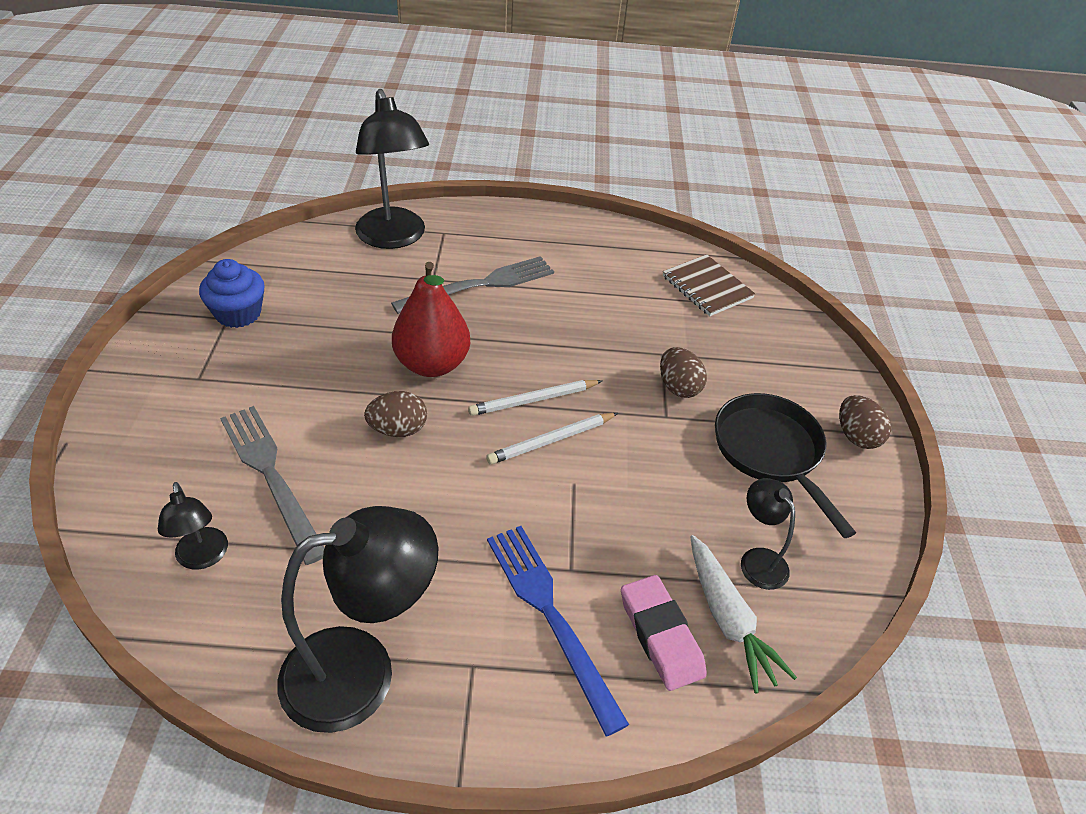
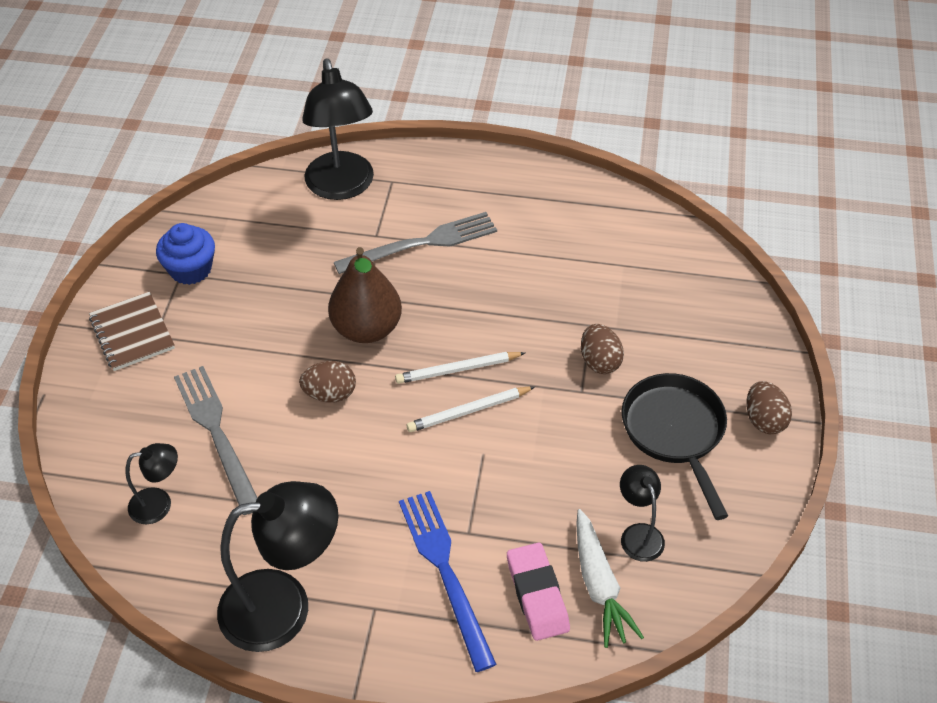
camera: 10 degrees right, 5 degrees up
black lamp [158,482,228,570] -> black lamp turned 90 degrees counterclockwise [125,443,178,524]
red pear [392,262,470,377] -> brown pear [328,247,402,343]
brown notebook [663,254,755,316] -> brown notebook moved to [89,292,175,371]

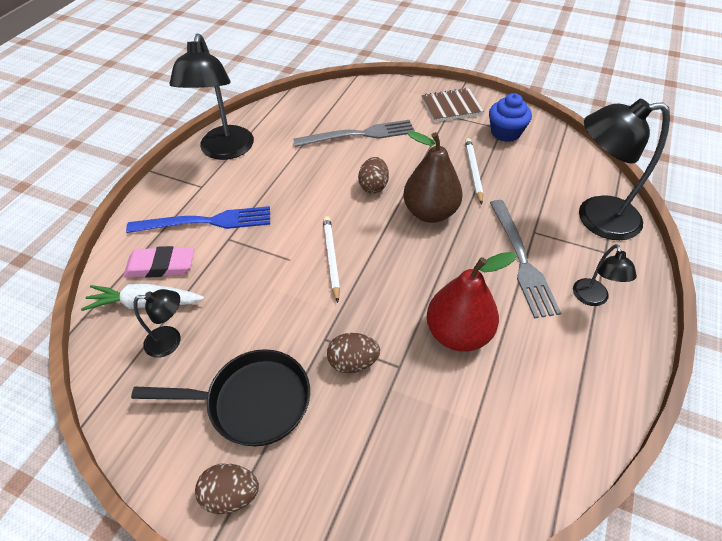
camera: 105 degrees right, 0 degrees up
black lamp [125,443,178,524] -> black lamp moved to [573,244,637,306]
white pencil [395,352,525,384] -> white pencil moved to [465,138,483,204]
none -> red pear [427,252,517,352]

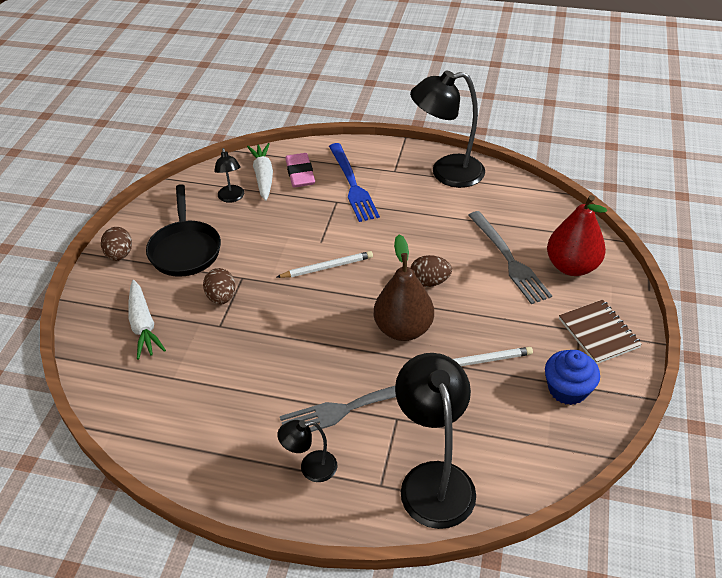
camera: 80 degrees right, 5 degrees down
red pear [427,252,517,352] -> red pear moved to [547,195,607,276]
none -> white carrot [128,280,166,359]

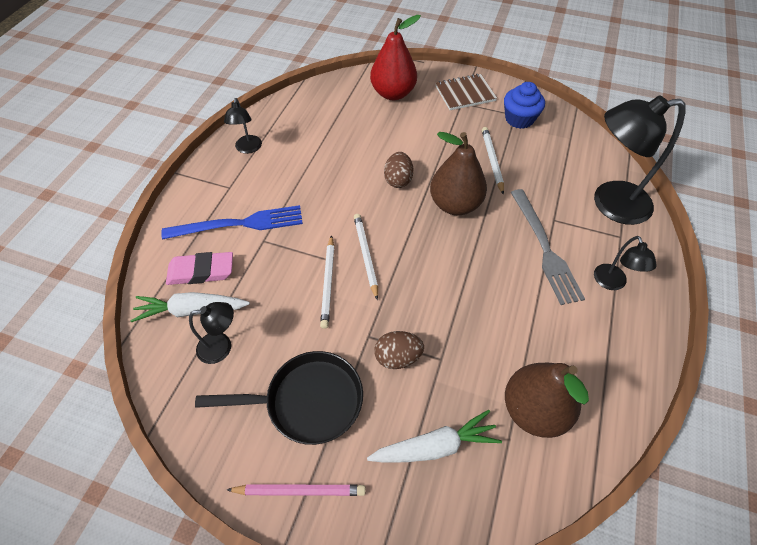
camera: 85 degrees left, 10 degrees up
brown egg [101,227,132,261] -> pink pencil [227,484,366,496]
black lamp [410,70,485,188] -> black lamp [224,98,262,154], size x0.50
grey fork [468,211,552,304] -> none
none -> white pencil [320,235,334,329]
none -> brown pear [505,363,589,438]

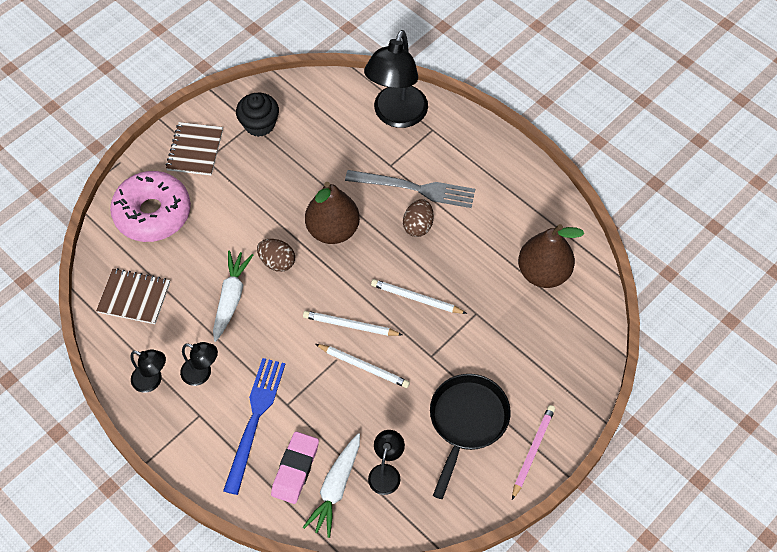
camera: 65 degrees left, 5 degrees up
white carrot [367,410,502,462] -> white carrot moved to [213,250,253,342]
red pear [370,15,421,100] -> pink donut [110,171,191,242]
brown egg [374,331,424,369] -> brown egg moved to [403,199,434,237]
white pencil [482,127,504,195] -> white pencil moved to [371,279,467,314]
blue cupcake [504,82,545,129] -> black cupcake [236,93,279,137]
black lamp [594,236,657,290] -> black lamp moved to [180,342,218,386]
none -> brown notebook [96,268,170,324]

